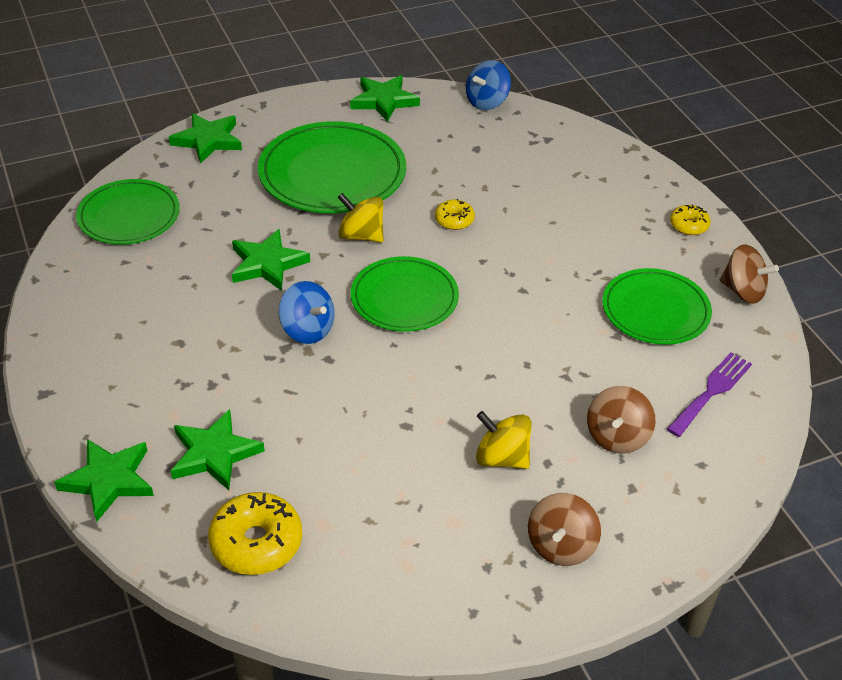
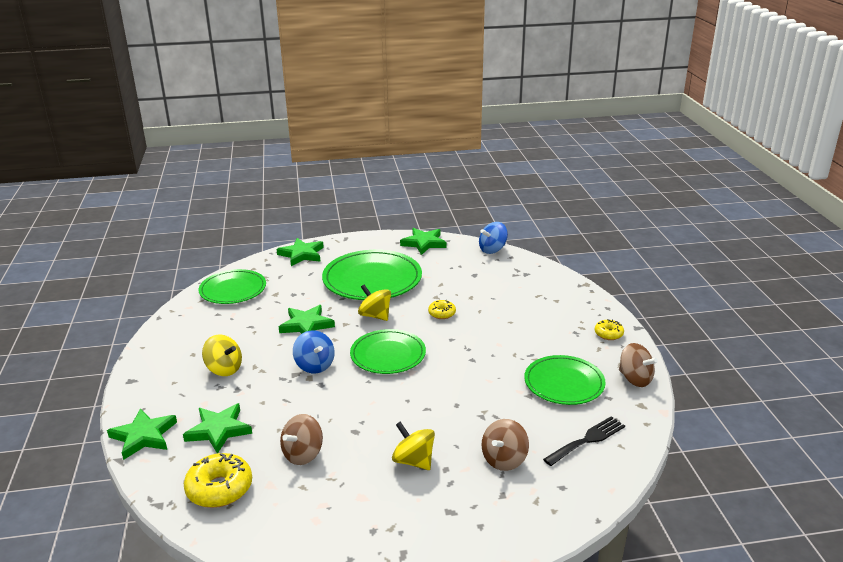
camera: 15 degrees right, 15 degrees down
brown spinning top [528,493,601,566] -> brown spinning top moved to [280,414,323,465]
purple fork [667,352,752,437] -> black fork [543,416,625,466]
none -> yellow spinning top [202,335,242,376]

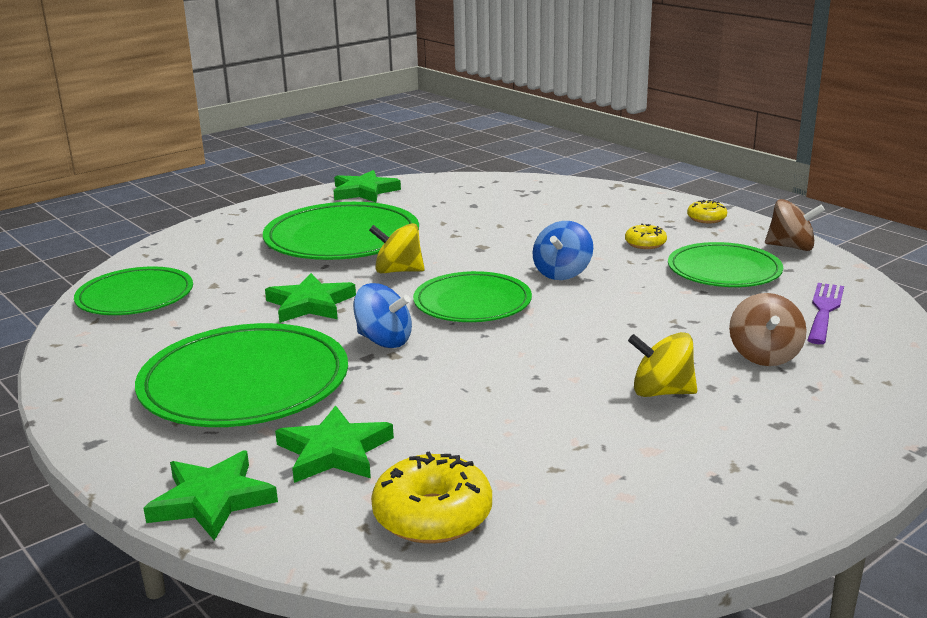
camera: 30 degrees left, 5 degrees down
yellow spinning top [202,335,242,376] -> green plate [135,323,348,427]
green star [276,238,324,266] -> none
brown spinning top [280,414,323,465] -> none
yellow donut [428,300,456,319] -> yellow donut moved to [625,223,667,249]
blue spinning top [479,222,508,254] -> blue spinning top moved to [532,221,593,280]
black fork [543,416,625,466] -> purple fork [808,283,844,344]

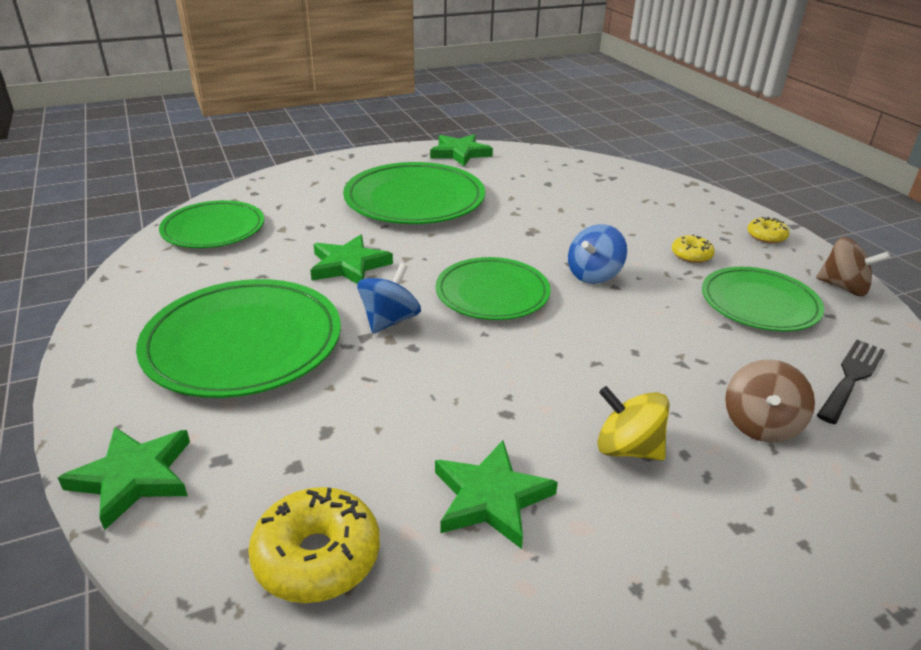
camera: 15 degrees right, 10 degrees up
green star [275,405,394,483] -> green star moved to [435,440,558,549]
blue spinning top [353,283,412,348] -> blue spinning top turned 105 degrees counterclockwise [357,263,421,334]
yellow spinning top [369,223,425,273] -> none
purple fork [808,283,844,344] -> black fork [817,340,885,424]

